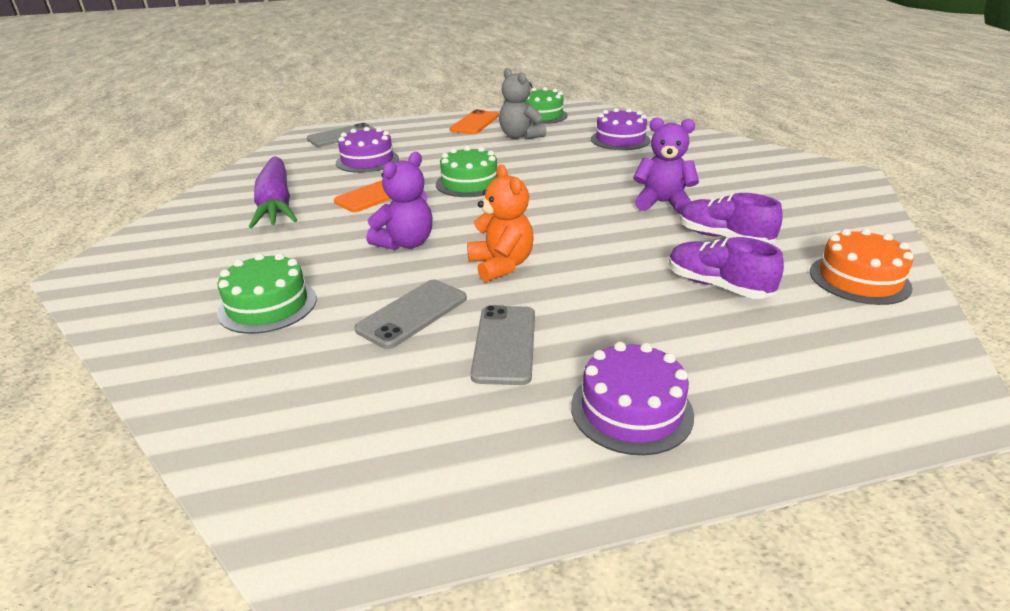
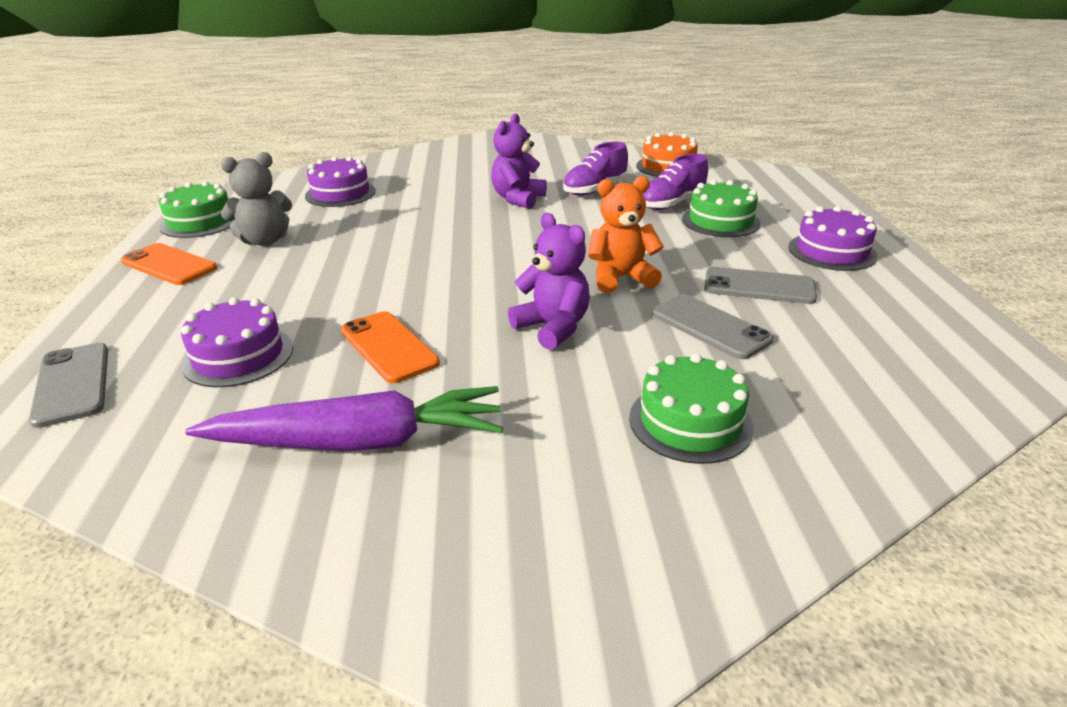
camera: 80 degrees left, 0 degrees up
green cake [436,146,497,197] -> green cake moved to [682,180,761,237]

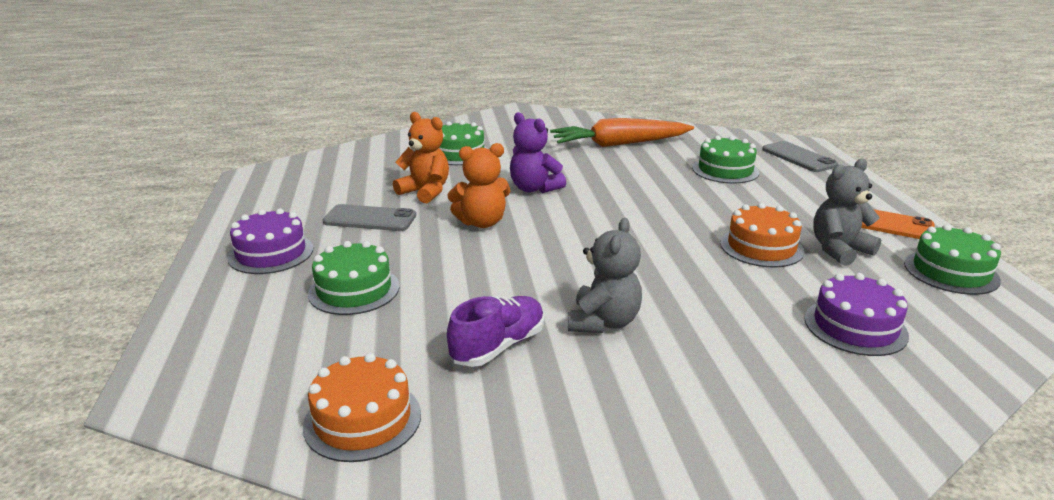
camera: 175 degrees right, 5 degrees down
purple cake [181,297,293,387] -> green cake [692,136,759,184]
purple carrot [185,386,503,451] -> orange carrot [550,118,694,147]
orange phone [341,311,440,383] -> none
purple teddy bear [491,114,547,209] -> grey teddy bear [568,218,642,333]
purple shoe [643,154,708,210] -> none
grey phone [652,294,774,359] -> orange teddy bear [393,112,449,203]
none -> orange cake [720,203,804,267]

